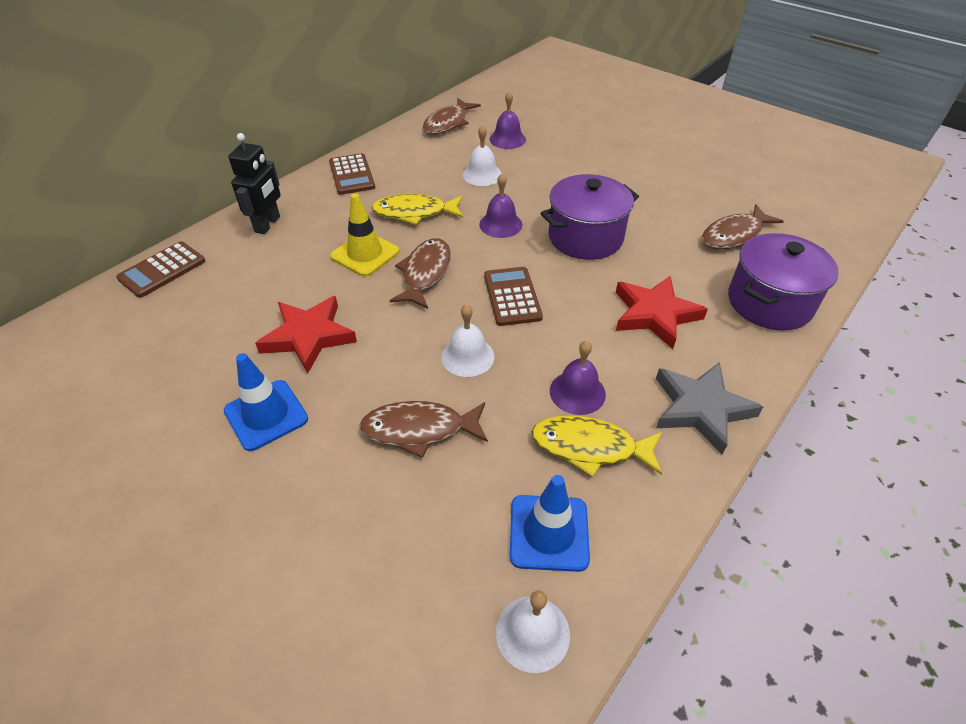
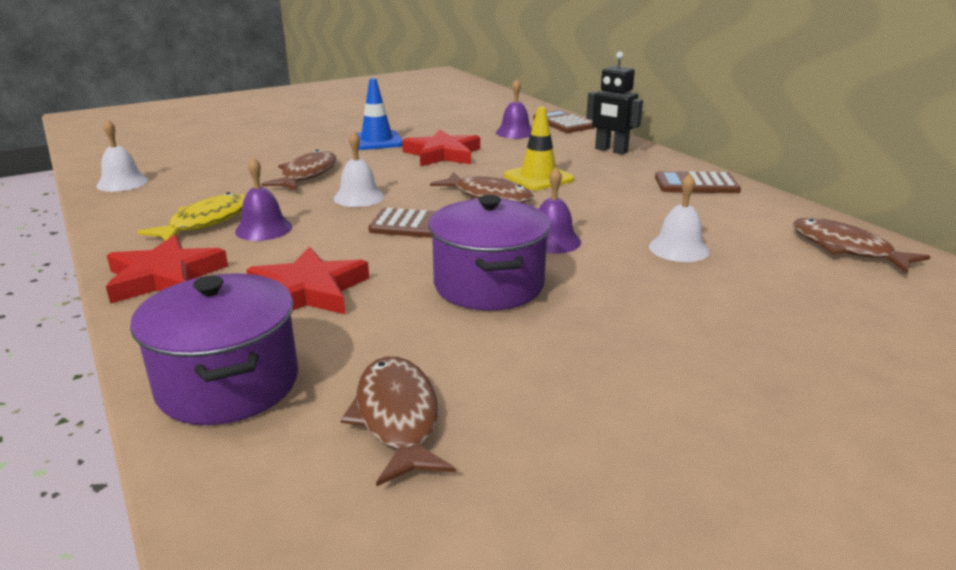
camera: 110 degrees right, 20 degrees down
yellow fish [372,194,463,225] -> none
purple bell [489,91,526,149] -> purple bell moved to [496,79,532,139]
blue traffic cone [510,475,590,572] -> none
grey star [656,362,763,455] -> red star [106,235,228,304]

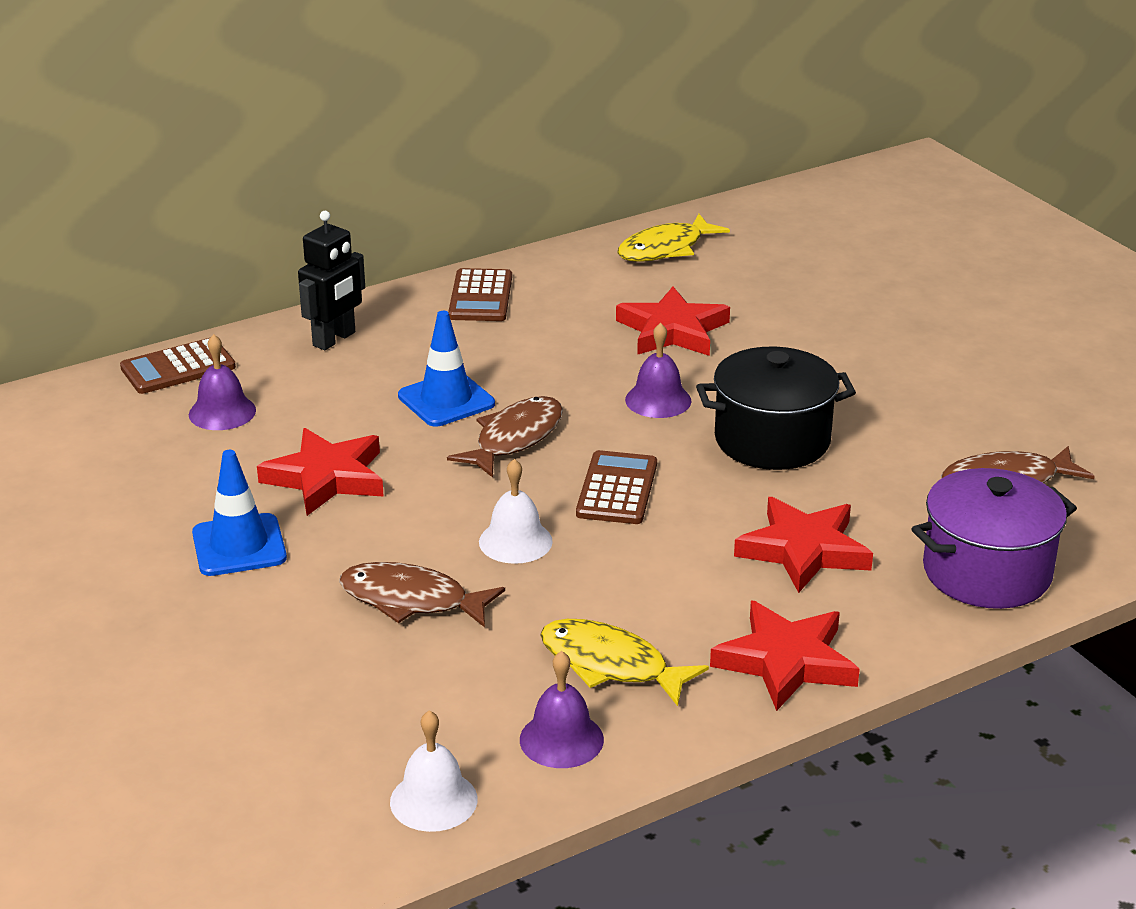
camera: 90 degrees left, 5 degrees up
purple bell [235,157,292,241] -> purple bell moved to [520,651,604,768]
purple pot [429,195,551,311] -> black pot [696,346,856,470]
yellow traffic cone [504,107,574,190] -> blue traffic cone [398,311,495,427]
white bell [649,174,709,262] -> red star [616,286,730,356]
brown fish [793,218,931,273] -> yellow fish [618,214,730,262]

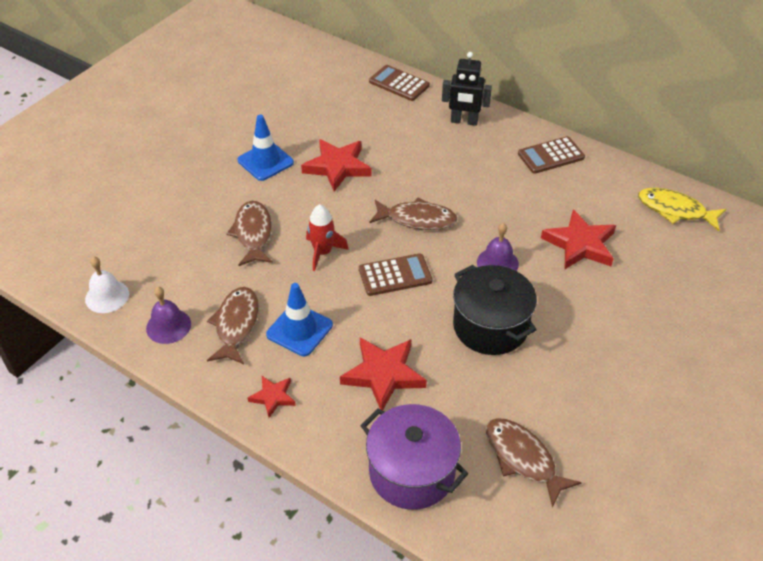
camera: 65 degrees right, 15 degrees up
purple bell [189,334,256,430] -> none
blue traffic cone [398,311,495,427] -> blue traffic cone moved to [266,283,333,356]
white bell [479,459,553,564] -> red rocket [306,204,349,271]
yellow fish [540,619,709,706] -> brown fish [207,287,259,364]
red star [710,601,860,711] -> red star [248,376,296,418], size x0.55

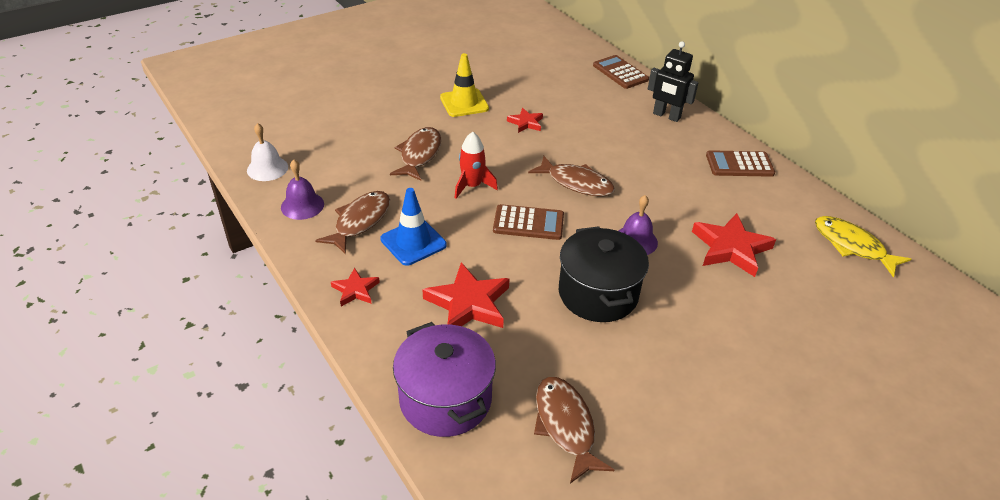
camera: 20 degrees right, 5 degrees down
blue traffic cone [238,115,294,181] -> yellow traffic cone [440,53,489,117]
red star [301,139,371,192] -> red star [507,108,543,133], size x0.55

